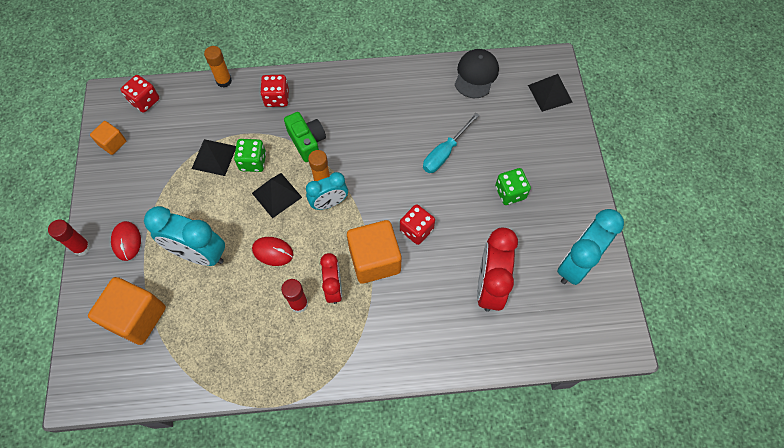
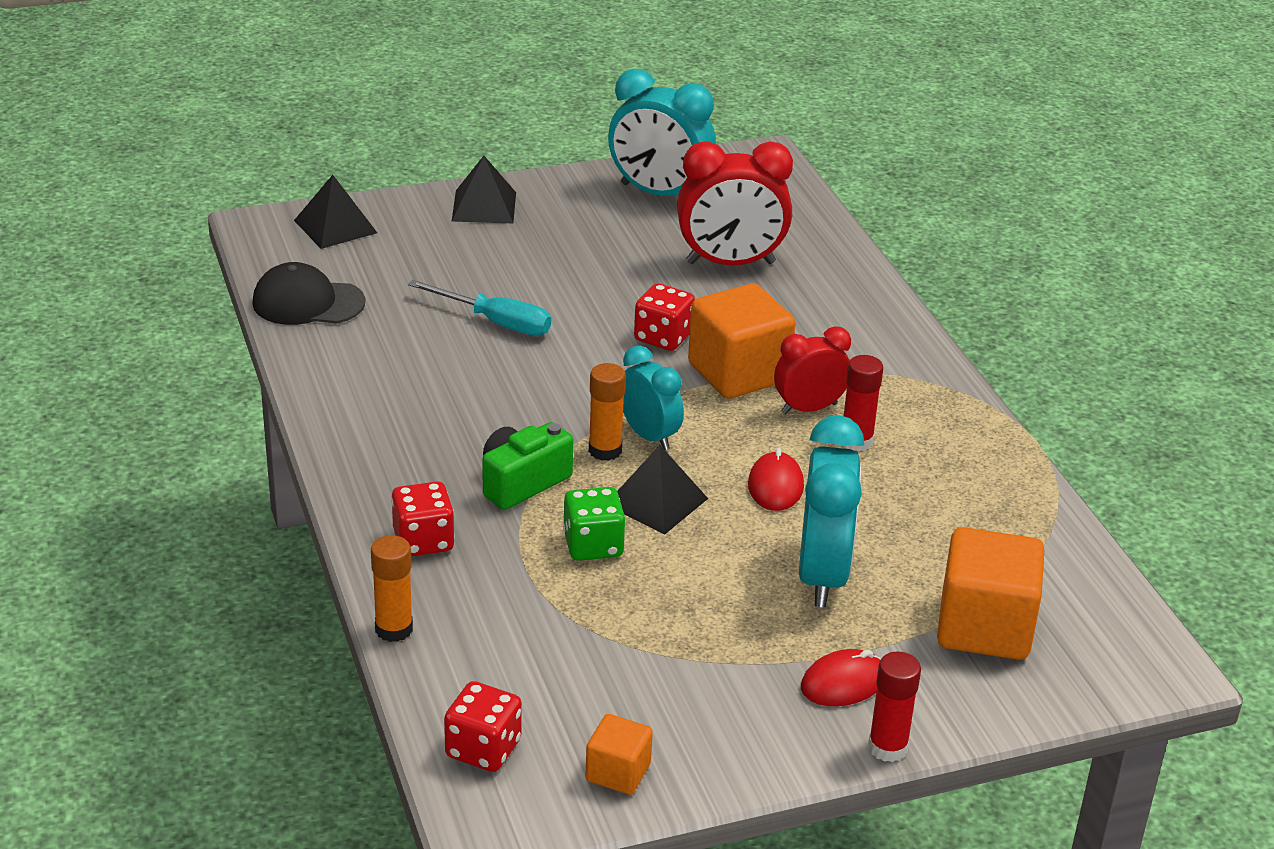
camera: 105 degrees left, 30 degrees down
black pyramid [192,139,236,176] -> black pyramid moved to [452,156,516,223]
green dice [495,168,531,205] -> none

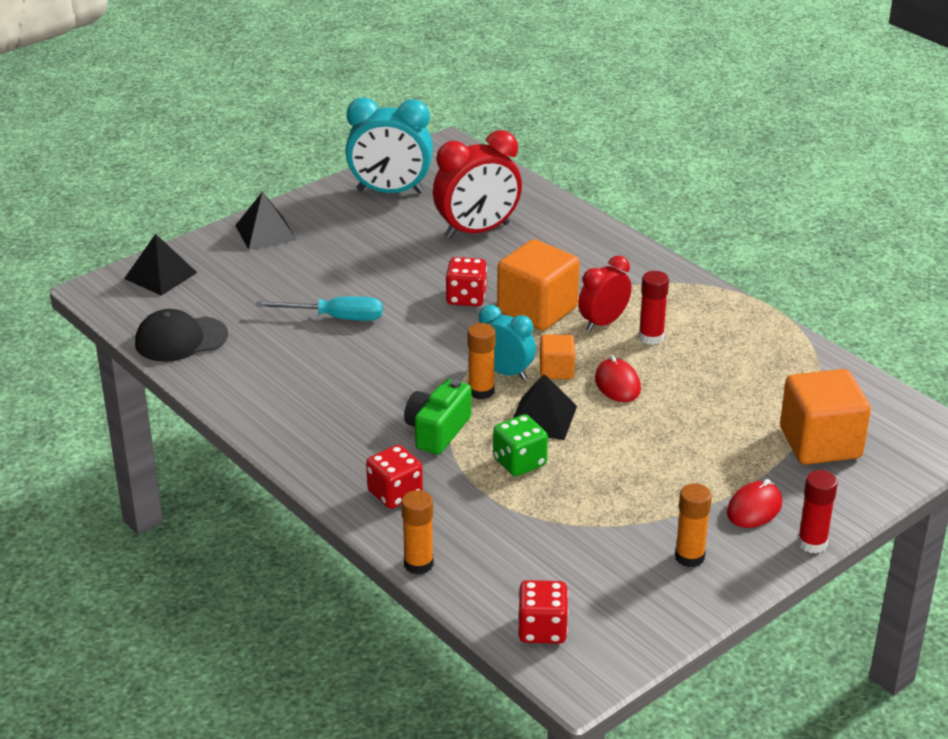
camera: 20 degrees left, 0 degrees up
orange cube [585,714,653,795] -> orange cube moved to [540,335,575,379]
turquoise clock [799,415,864,607] -> none
none -> orange glue stick [675,483,712,567]

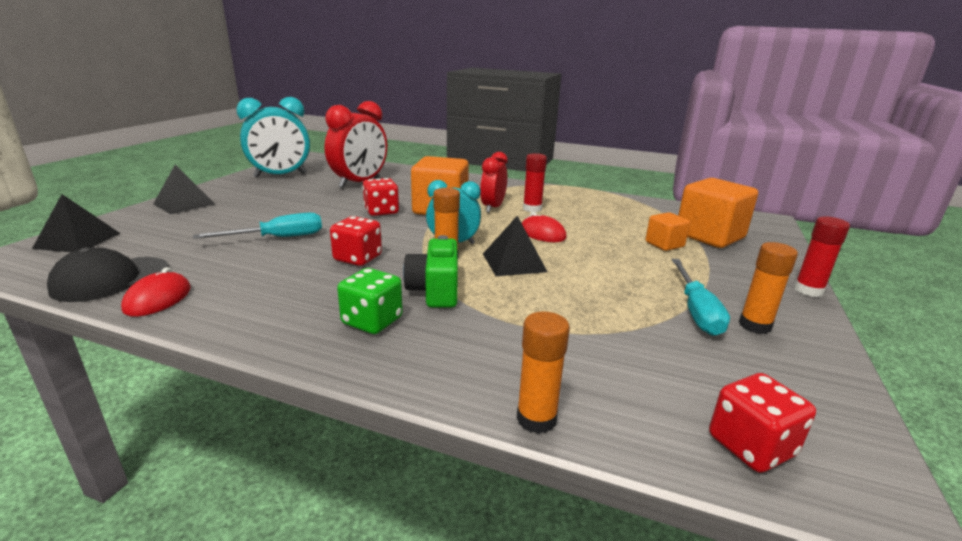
camera: 30 degrees left, 10 degrees down
red dice [366,445,423,509] -> red dice moved to [330,216,382,266]
green dice [493,414,548,476] -> green dice moved to [337,268,403,334]
orange cube [540,335,575,379] -> orange cube moved to [646,212,690,251]
red mouse [727,479,782,528] -> red mouse moved to [121,267,191,317]
none -> turquoise screwdriver [671,259,730,336]

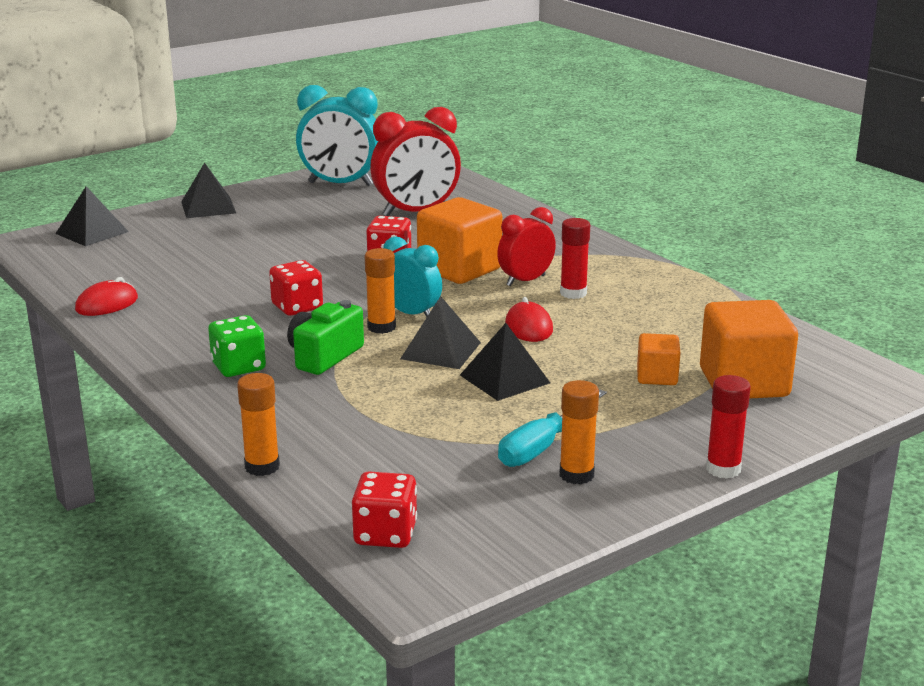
camera: 35 degrees right, 0 degrees up
black cap [47,247,169,302] -> none
turquoise screwdriver [193,213,322,239] -> none
none -> black pyramid [460,323,550,401]

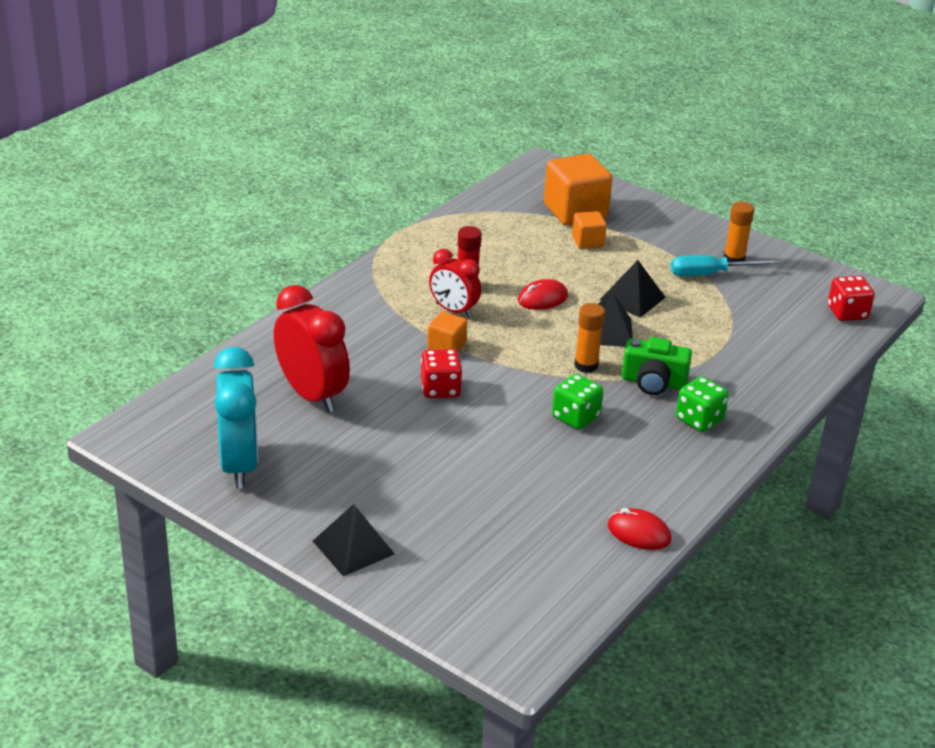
camera: 110 degrees left, 10 degrees up
black pyramid [55,186,129,246] -> none
orange glue stick [237,373,280,476] -> none
red dice [269,260,323,316] -> green dice [552,374,604,430]
turquoise clock [383,236,442,317] -> none
orange cube [417,197,502,284] -> orange cube [427,312,467,352], size x0.53
turquoise screwdriver [498,389,607,467] -> turquoise screwdriver turned 150 degrees clockwise [671,255,780,276]
red glue stick [706,375,751,479] -> none

